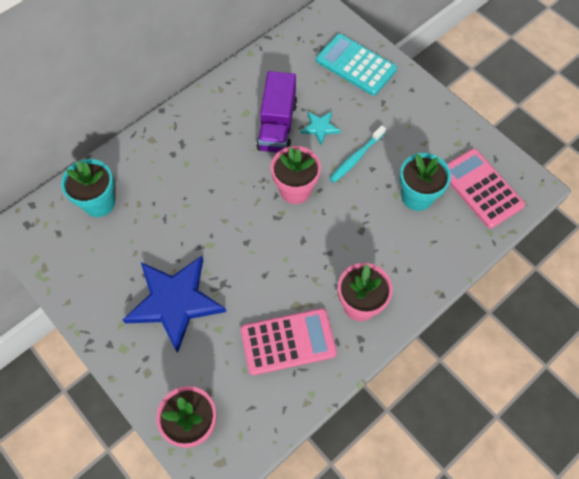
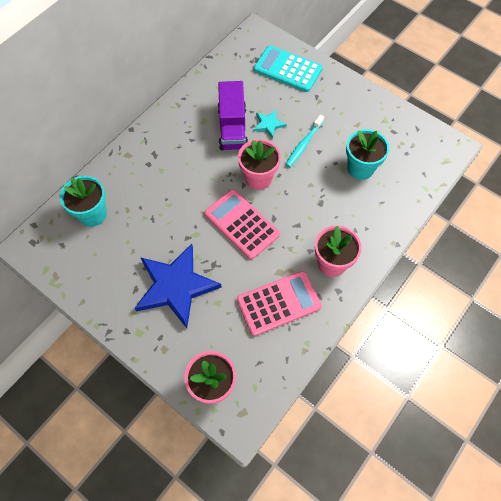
camera: 10 degrees left, 0 degrees up
pink calculator [447,149,525,228] -> pink calculator moved to [205,189,280,259]

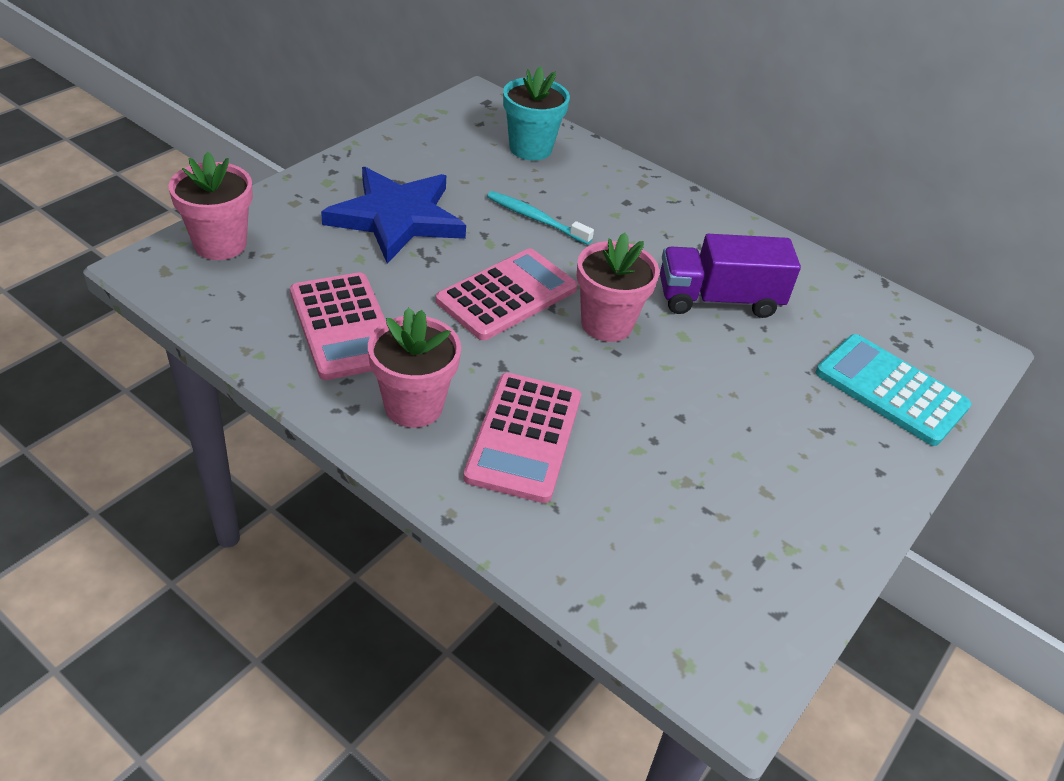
camera: 85 degrees right, 20 degrees down
turquoise calculator [254,46,323,92] -> turquoise calculator turned 75 degrees counterclockwise [816,334,971,446]
turquoise star [254,110,287,139] -> none
turquoise toothbrush [285,115,324,167] -> turquoise toothbrush moved to [487,191,594,245]
turquoise flower pot [346,129,389,180] -> none
none -> pink calculator [463,373,581,503]

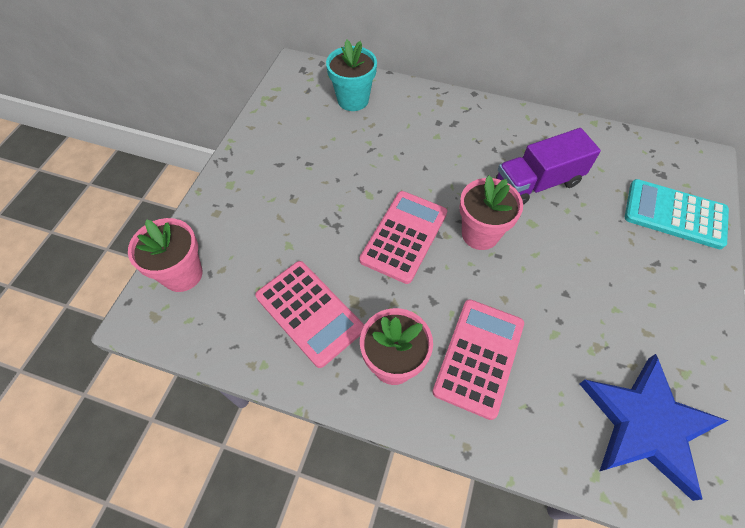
camera: 15 degrees left, 15 degrees up
blue star [321,167,466,264] -> blue star moved to [580,354,728,501]
pink calculator [463,373,581,503] -> pink calculator turned 150 degrees counterclockwise [433,299,524,420]
turquoise toothbrush [487,191,594,245] -> none

